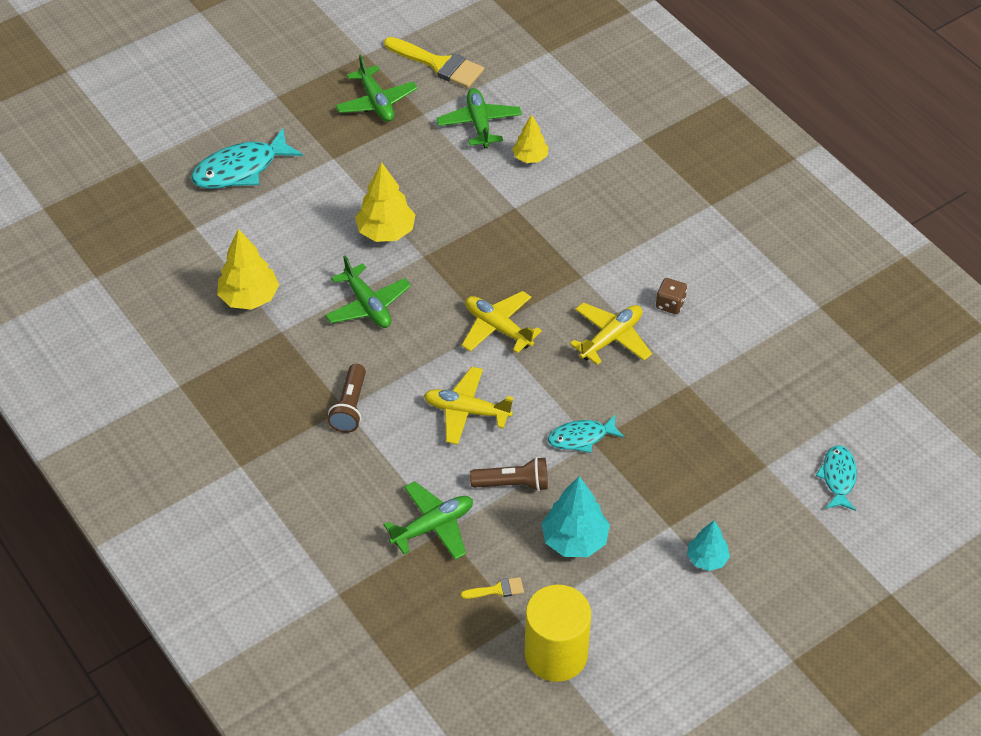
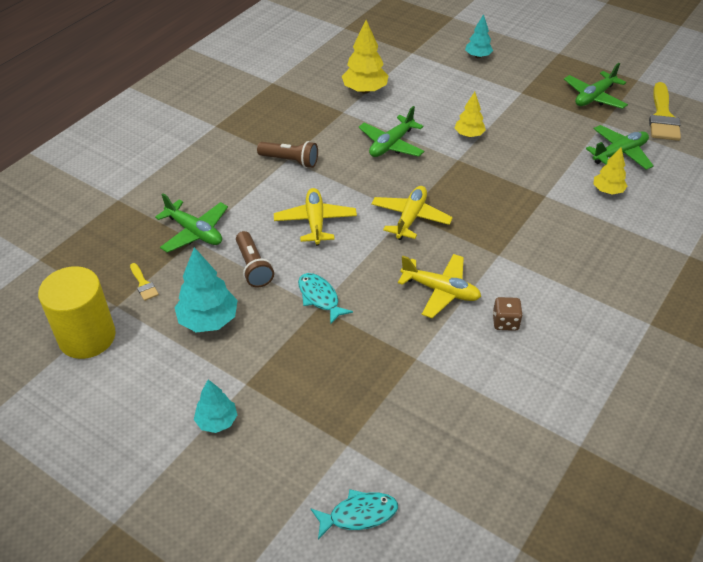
camera: 70 degrees right, 5 degrees down
turquoise fish [191,128,303,189] -> turquoise tree [465,14,493,58]
brown flashlight [328,364,366,433] -> brown flashlight turned 150 degrees counterclockwise [257,141,318,168]
yellow tree [355,162,415,242] -> yellow tree [455,92,486,137], size x0.62

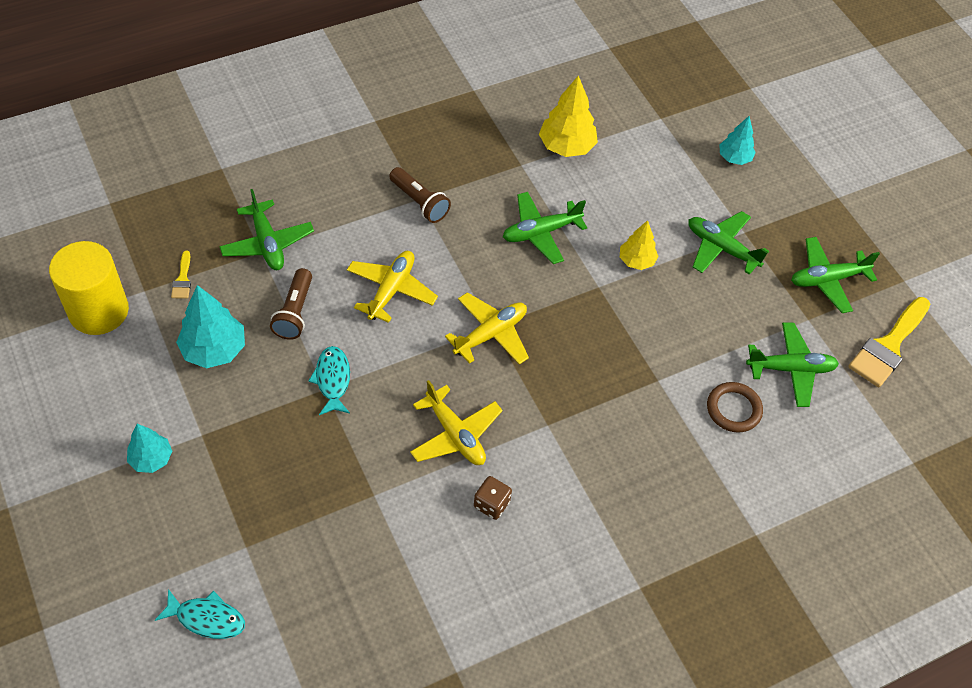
camera: 25 degrees right, 10 degrees up
yellow tree [593,147,627,195] -> brown ring [707,382,763,432]
none -> green plane [688,211,769,275]

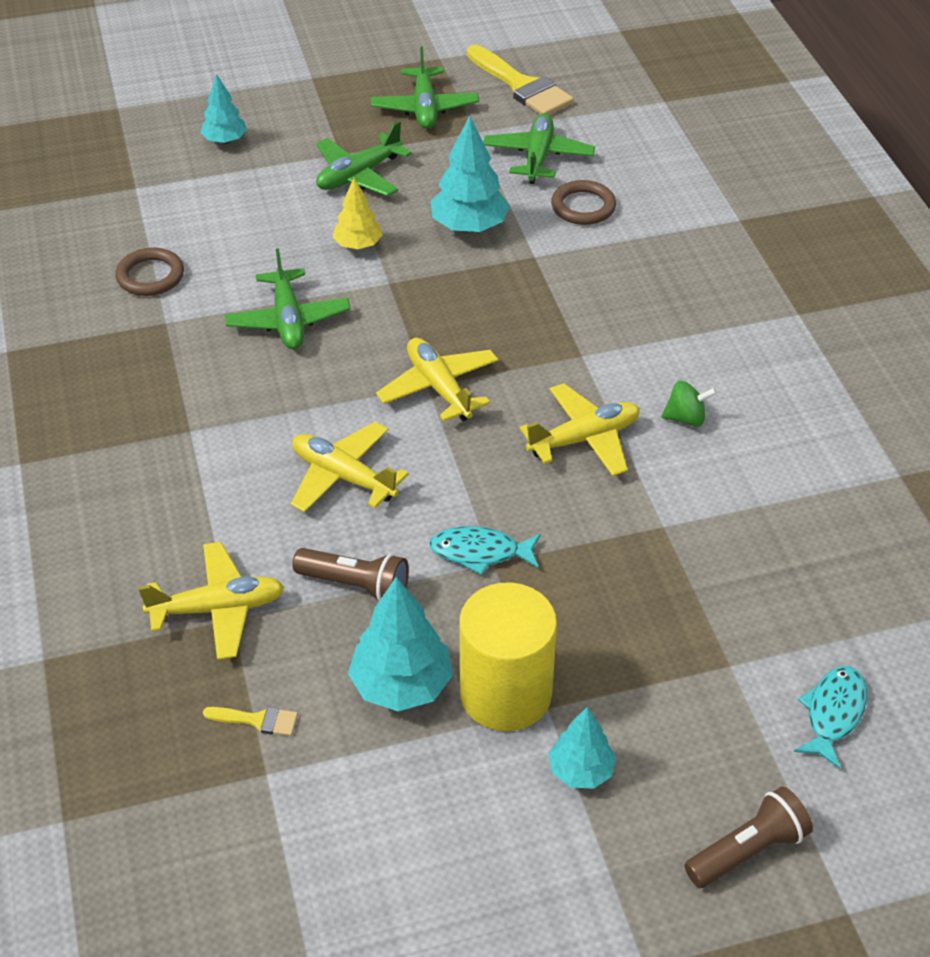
camera: 75 degrees left, 10 degrees down
yellow cylinder [49,241,129,335] -> yellow cylinder moved to [459,583,557,731]
green plane [219,189,314,270] -> yellow plane [138,542,284,660]
brown flashlight [389,167,451,223] -> brown flashlight moved to [684,786,813,888]
brown dice [474,476,512,520] -> green spinning top [661,381,717,427]
yellow tree [539,75,598,157] -> brown ring [116,247,184,296]
none -> turquoise tree [431,116,510,232]

